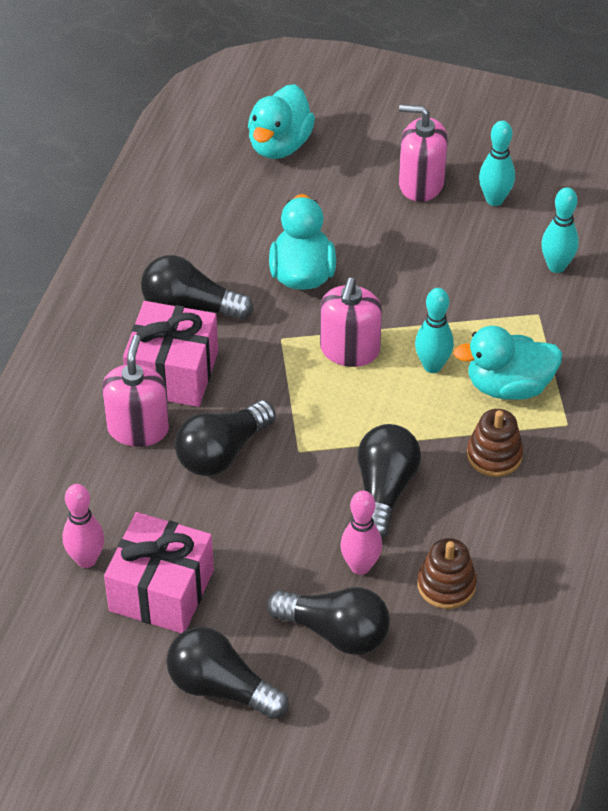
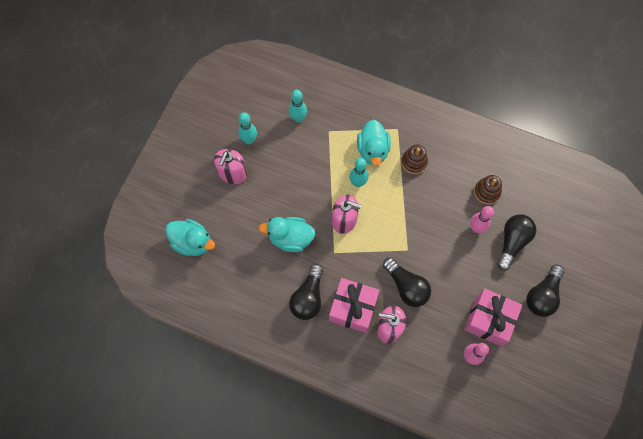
camera: 85 degrees left, 20 degrees up
black light bulb [357,424,421,538] -> none

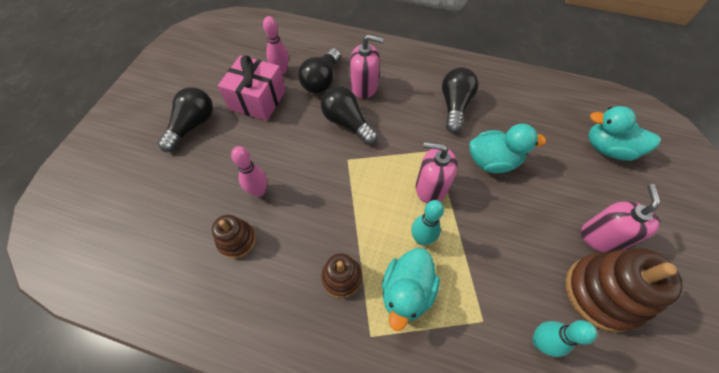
camera: 175 degrees right, 10 degrees down
turquoise bowling pin [238,113,257,144] -> brown stacking toy [565,248,683,332]
pink gift [329,278,380,333] -> none
turquoise duck [357,119,391,166] -> turquoise duck turned 150 degrees counterclockwise [382,248,440,331]
black light bulb [497,214,536,271] -> black light bulb moved to [298,48,341,93]

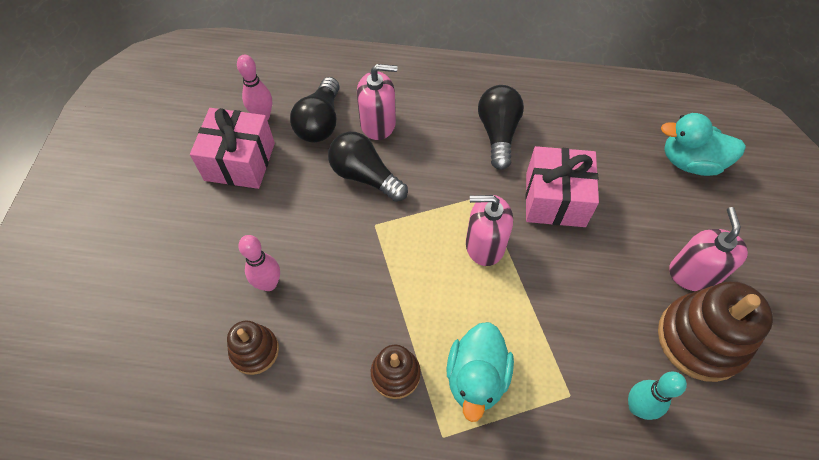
camera: 10 degrees left, 0 degrees up
black light bulb [158,87,213,152] -> none
turquoise bowling pin [411,200,444,245] -> none
turquoise duck [469,124,546,173] -> pink gift [525,146,599,227]

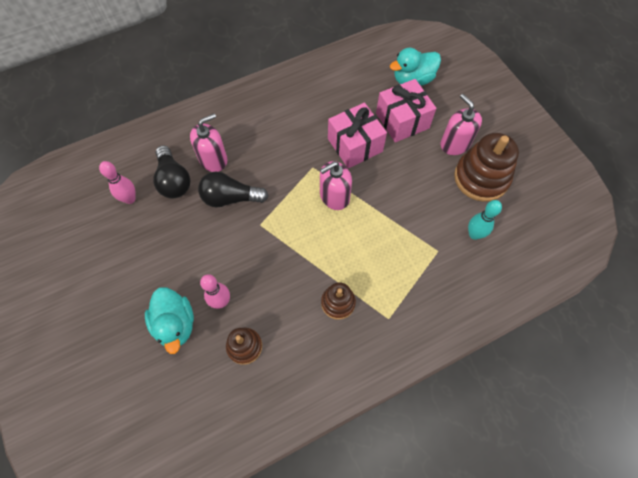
camera: 35 degrees left, 5 degrees up
pink gift [190,108,275,189] -> pink gift moved to [376,79,436,142]
turquoise duck [446,322,514,422] -> turquoise duck moved to [145,287,194,354]
black light bulb [478,85,524,170] -> none

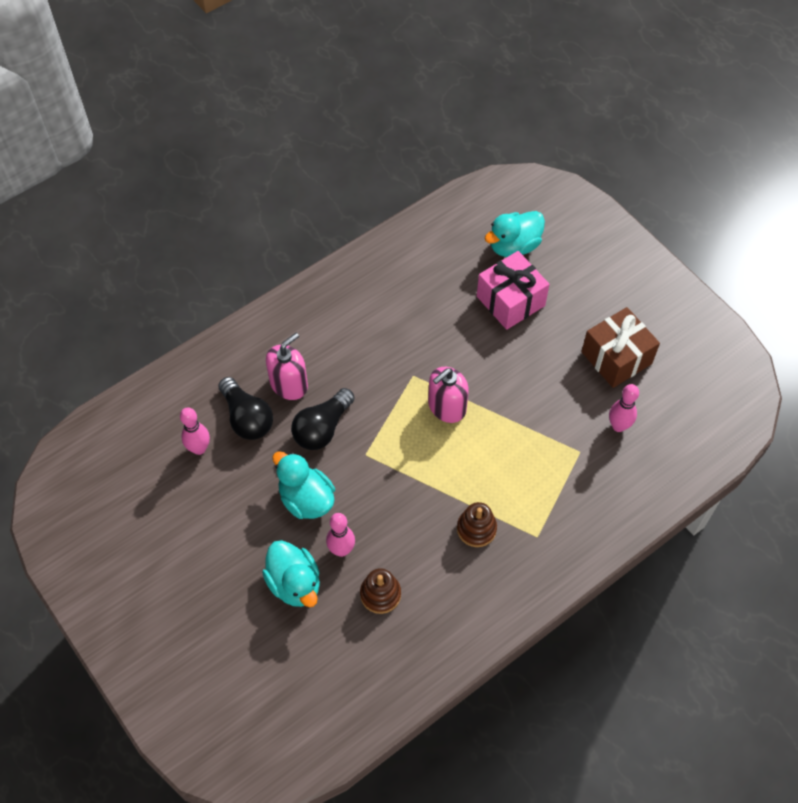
camera: 10 degrees left, 5 degrees down
black light bulb [198,171,268,208] -> black light bulb turned 45 degrees counterclockwise [291,388,355,450]
pink gift [328,103,387,168] -> none
pink soap dispenser [441,94,482,155] -> none
brown stacking toy [454,133,519,202] -> brown gift [581,307,660,388]
turquoise bowling pin [468,200,502,240] -> pink bowling pin [609,384,639,432]
none -> turquoise duck [272,451,335,519]

